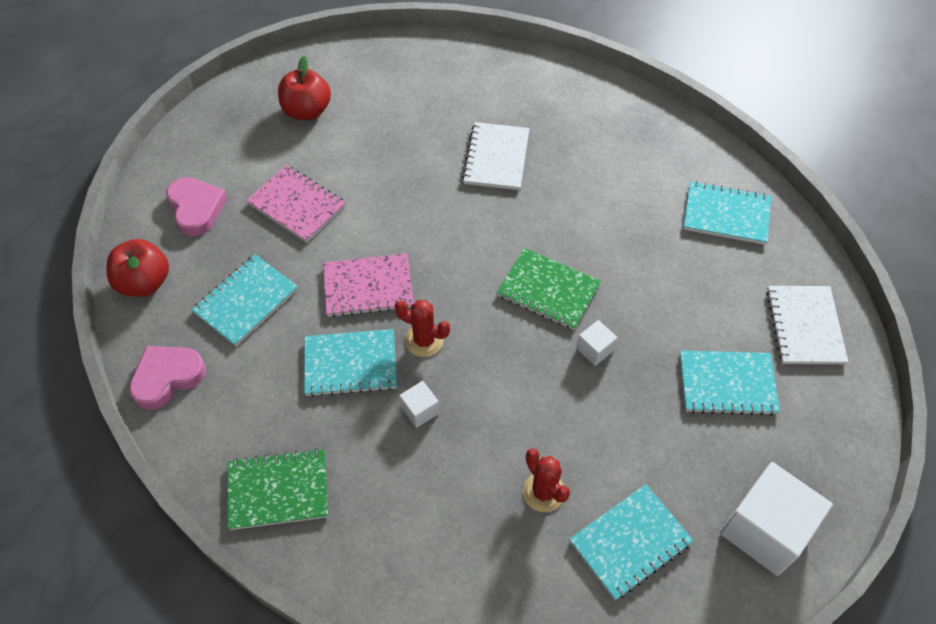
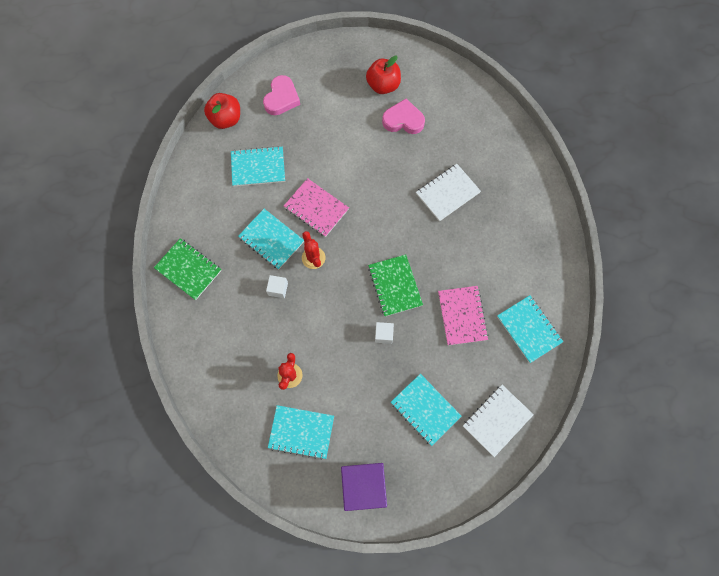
camera: 45 degrees right, 15 degrees up
pink heart [129,346,206,410] -> pink heart moved to [382,98,425,134]
pink notebook [246,165,346,243] -> pink notebook moved to [438,286,489,345]
white cube [720,462,833,576] -> purple cube [341,463,387,511]

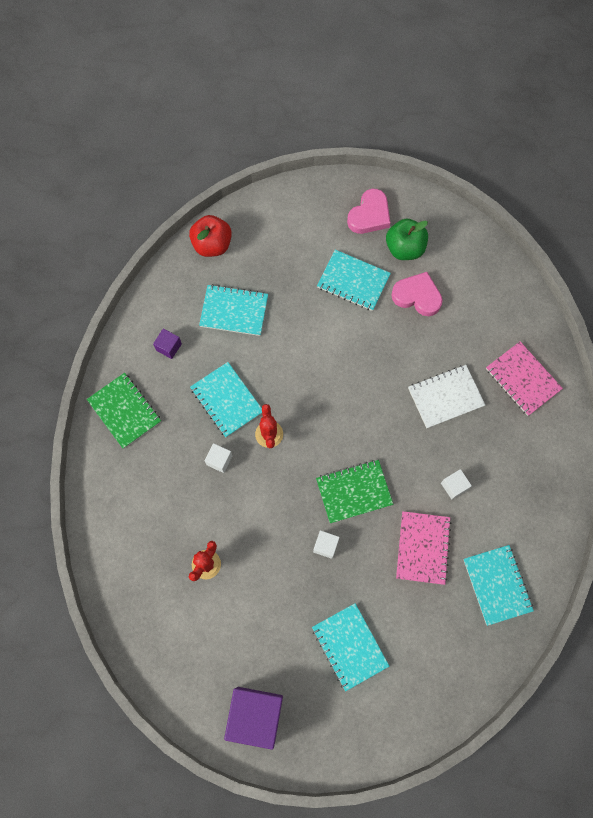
camera: 15 degrees right, 0 degrees up
pink heart [263,75,300,115] -> pink heart moved to [347,189,390,234]
turquoise notebook [268,405,334,460] -> turquoise notebook moved to [317,250,391,311]
pink notebook [284,178,349,237] -> pink notebook moved to [486,341,563,416]
red apple [366,56,401,94] -> green apple [386,219,428,260]
green notebook [368,255,423,316] -> green notebook turned 75 degrees clockwise [316,460,393,523]
white notebook [463,385,534,457] -> none
none -> purple cube [153,328,182,359]
none -> white cube [441,469,472,500]

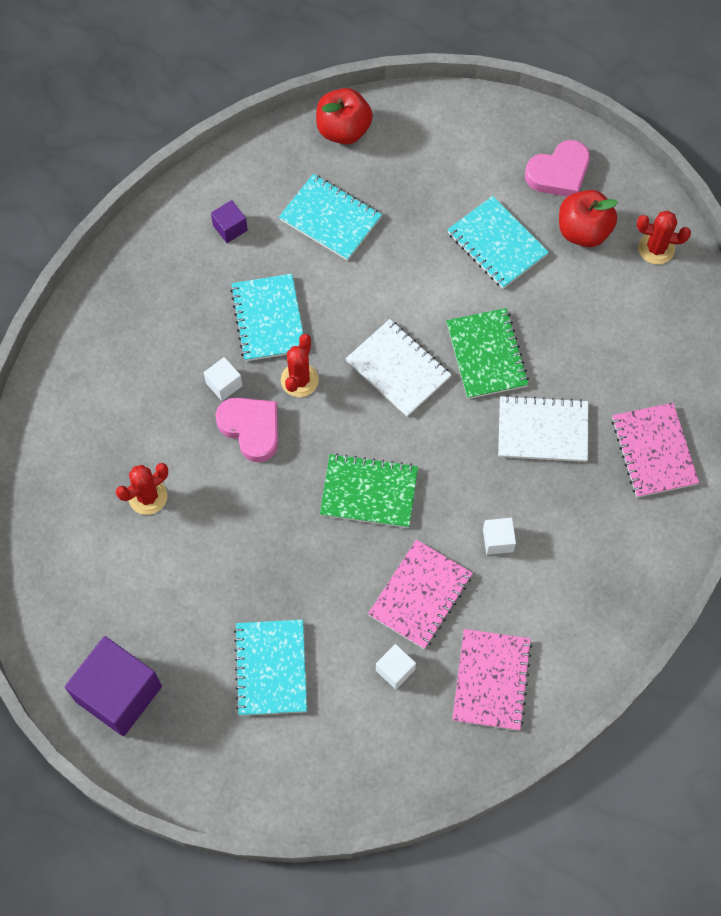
camera: 25 degrees right, 5 degrees down
green notebook [87,373,161,449] -> green notebook moved to [446,308,529,399]
white cube [313,530,340,559] -> white cube moved to [376,644,416,689]
green apple [386,219,428,260] -> red apple [559,190,618,247]
pink heart [391,272,443,316] -> pink heart moved to [215,398,278,462]
turquoise notebook [464,545,534,626] -> pink notebook [452,629,532,731]
none -> white notebook [346,319,451,417]
none -> red cactus [637,211,691,264]

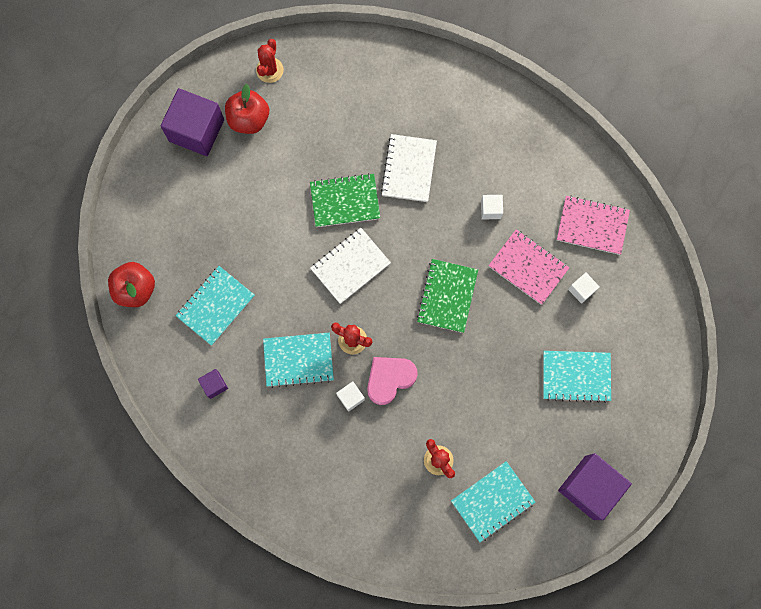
camera: 85 degrees left, 10 degrees up
turquoise notebook [447,196,549,289] -> turquoise notebook moved to [451,461,536,542]
pink heart [525,140,590,197] -> purple cube [160,88,224,156]
pink notebook [612,403,699,498] -> none

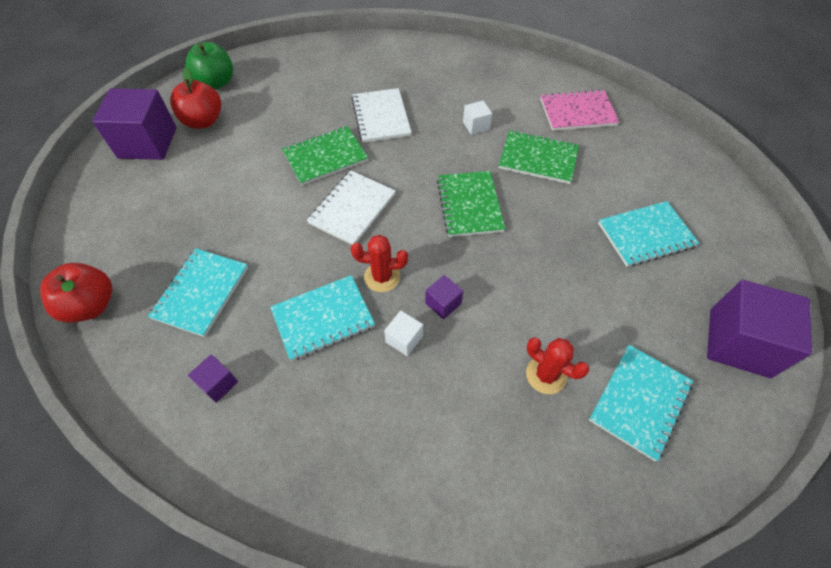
camera: 20 degrees left, 20 degrees down
red cactus [256,39,284,83] -> green apple [185,42,233,90]
pink heart [367,357,418,405] -> purple cube [425,275,463,319]
pink notebook [488,229,569,305] -> green notebook [499,130,579,184]
white cube [568,273,600,304] -> none

